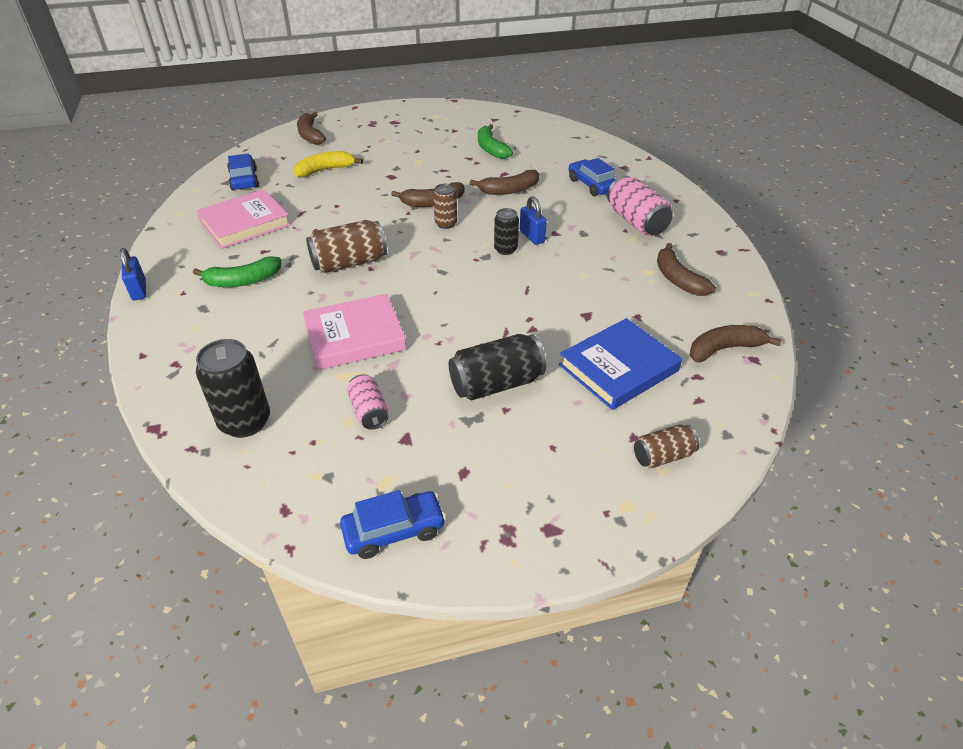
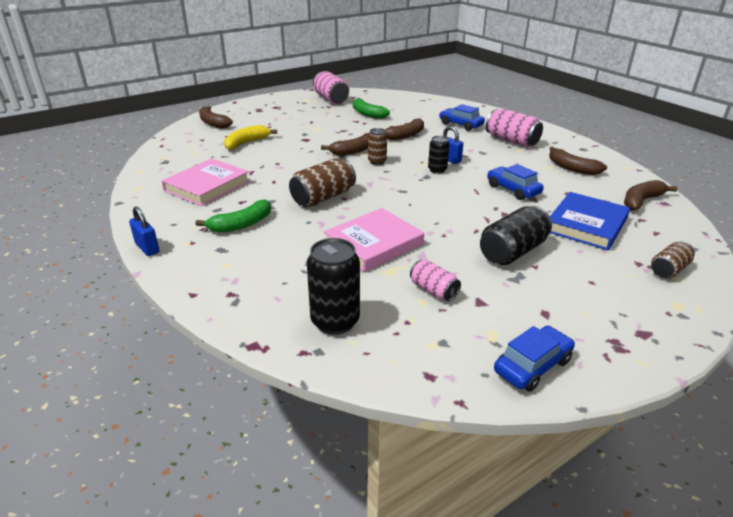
camera: 20 degrees left, 10 degrees down
blue car [227,153,259,191] -> blue car moved to [487,164,544,200]
none -> pink can [313,71,349,104]

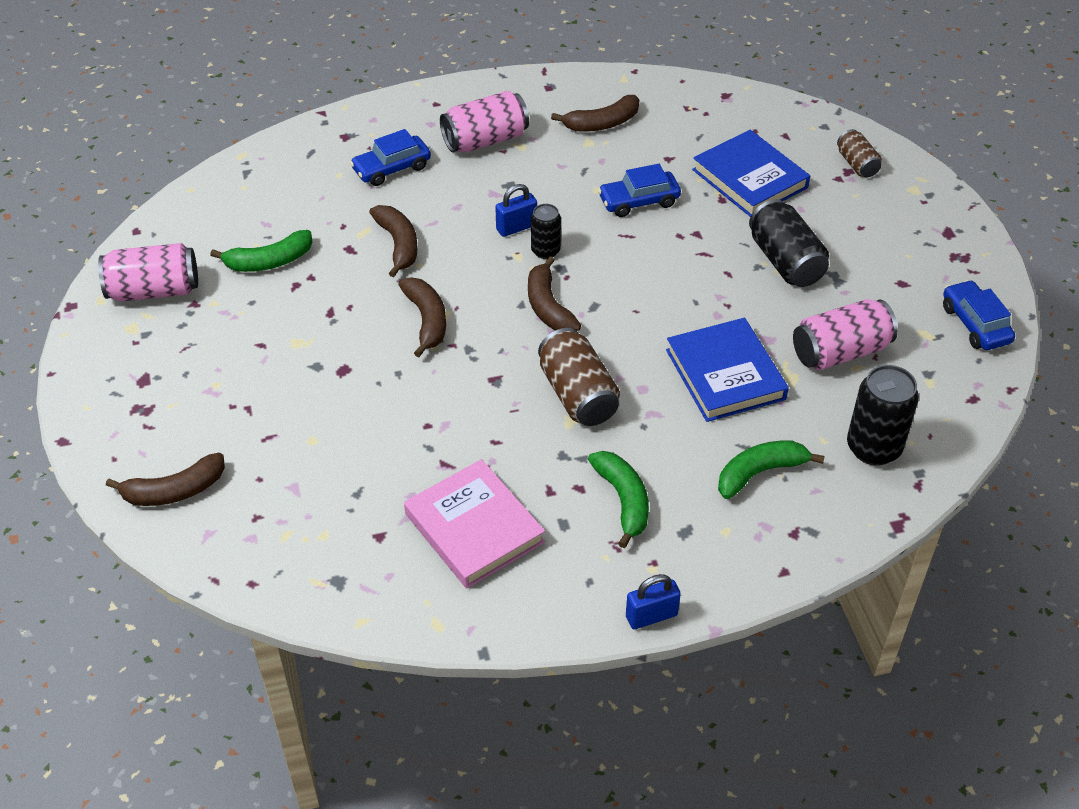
camera: 70 degrees left, 15 degrees up
yellow banana [224,125,277,150] -> none
pink book [323,208,424,272] -> blue book [666,318,789,422]
brown can [368,128,387,165] -> none
pink can [410,259,461,301] -> pink can [793,299,898,370], size x1.68
brown banana [624,180,678,211] -> brown banana moved to [528,256,581,331]
none -> green banana [718,441,825,499]

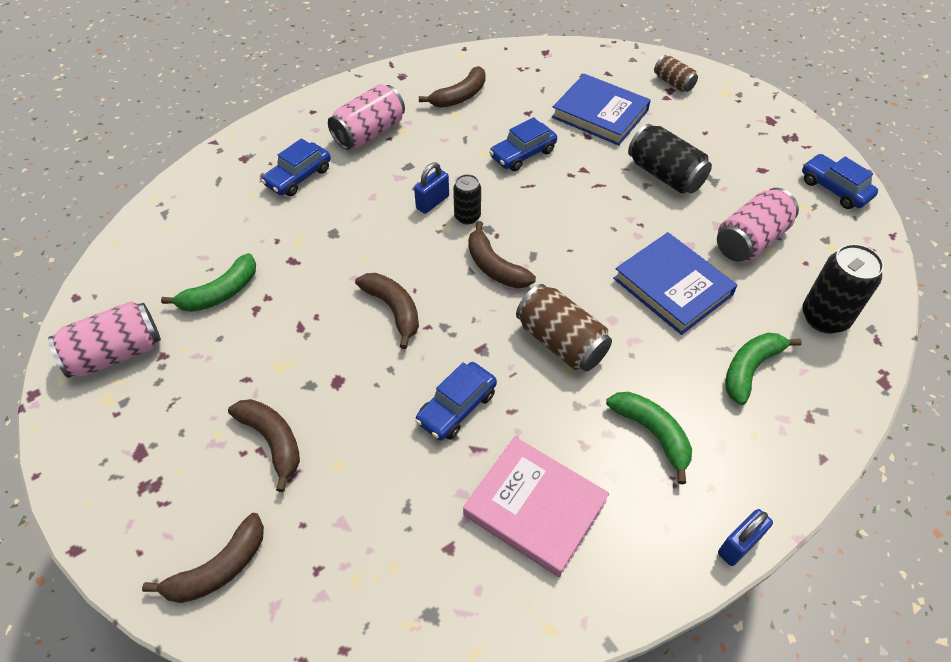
camera: 20 degrees left, 5 degrees up
brown banana [369,205,418,277] -> brown banana moved to [228,399,300,492]
none -> blue car [415,362,497,440]

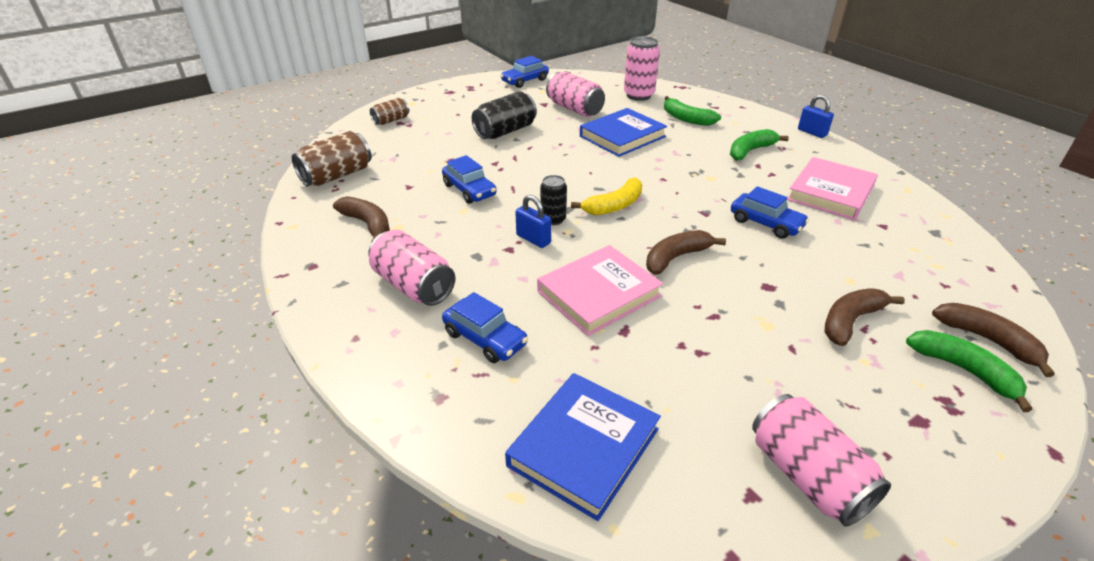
camera: 90 degrees left, 15 degrees down
green banana [161,253,256,312] -> green banana moved to [906,330,1032,412]
brown banana [468,221,536,288] -> yellow banana [571,178,642,215]
brown can [516,284,612,371] -> brown can moved to [292,131,371,186]
blue book [552,74,651,146] -> blue book moved to [505,373,661,521]
black can [802,244,884,334] -> pink can [624,36,660,101]
none -> pink book [537,245,663,336]

